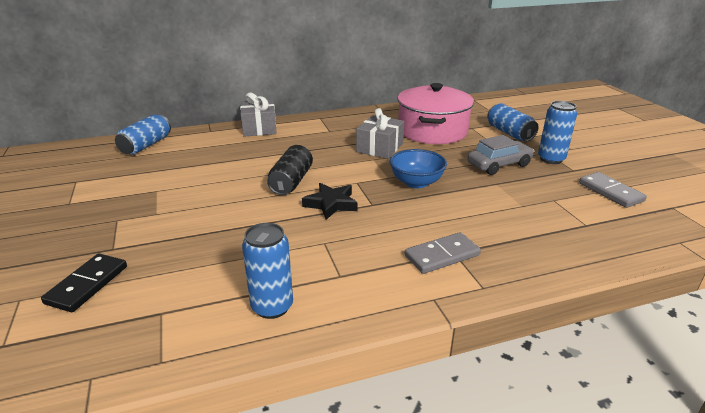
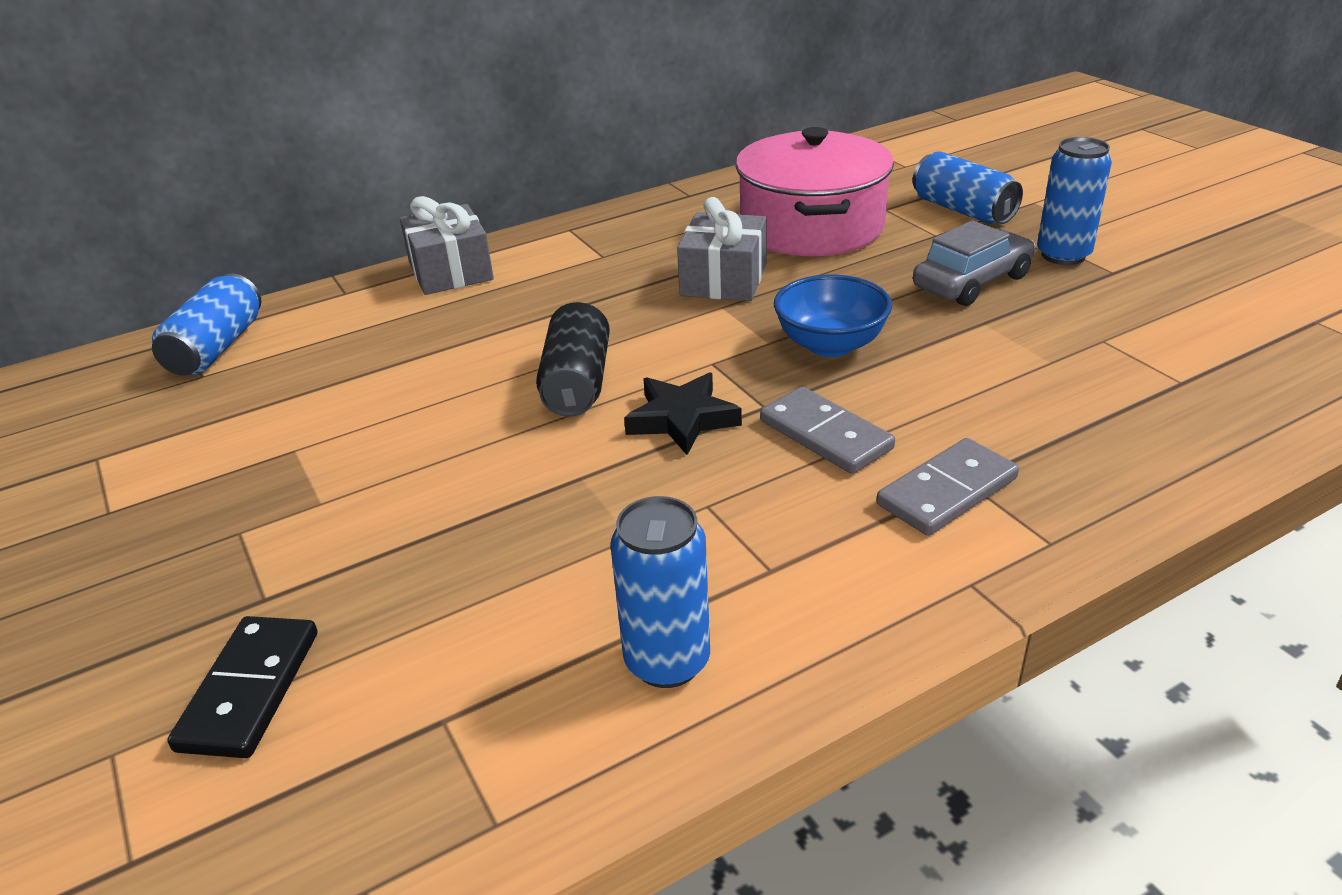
camera: 10 degrees left, 5 degrees up
grey domino [579,172,647,208] -> grey domino moved to [760,387,895,474]

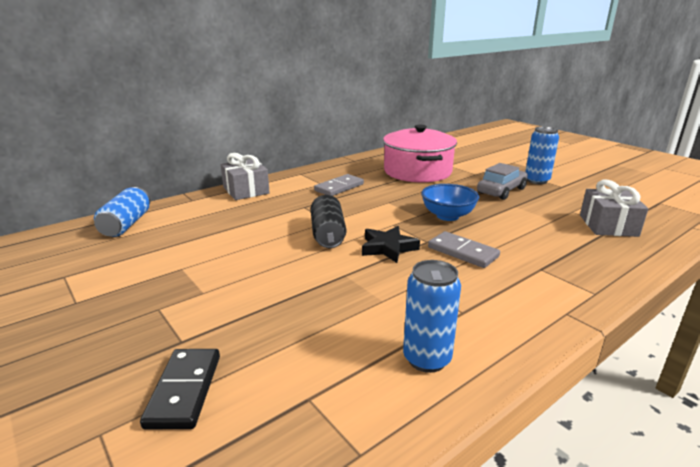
camera: 10 degrees left, 10 degrees down
grey gift [677,197,767,301] -> grey gift moved to [580,180,648,237]
grey domino [877,438,1019,536] -> grey domino moved to [314,174,364,196]
blue can [913,151,1023,224] -> none

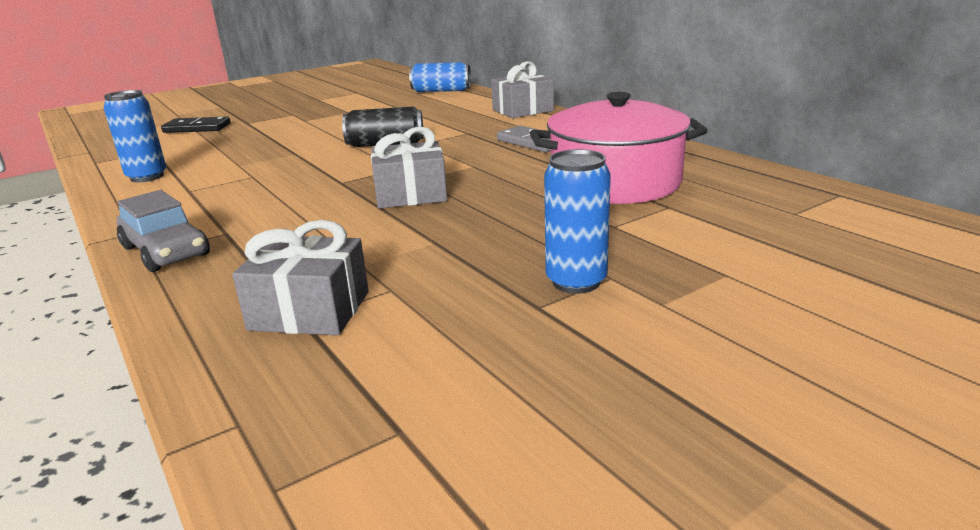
camera: 95 degrees right, 0 degrees up
black star [362,226,420,263] -> none
blue bowl [421,184,479,221] -> grey gift [371,127,447,208]
grey domino [428,231,500,268] -> none
grey car [477,163,528,200] -> grey car moved to [117,190,210,272]

